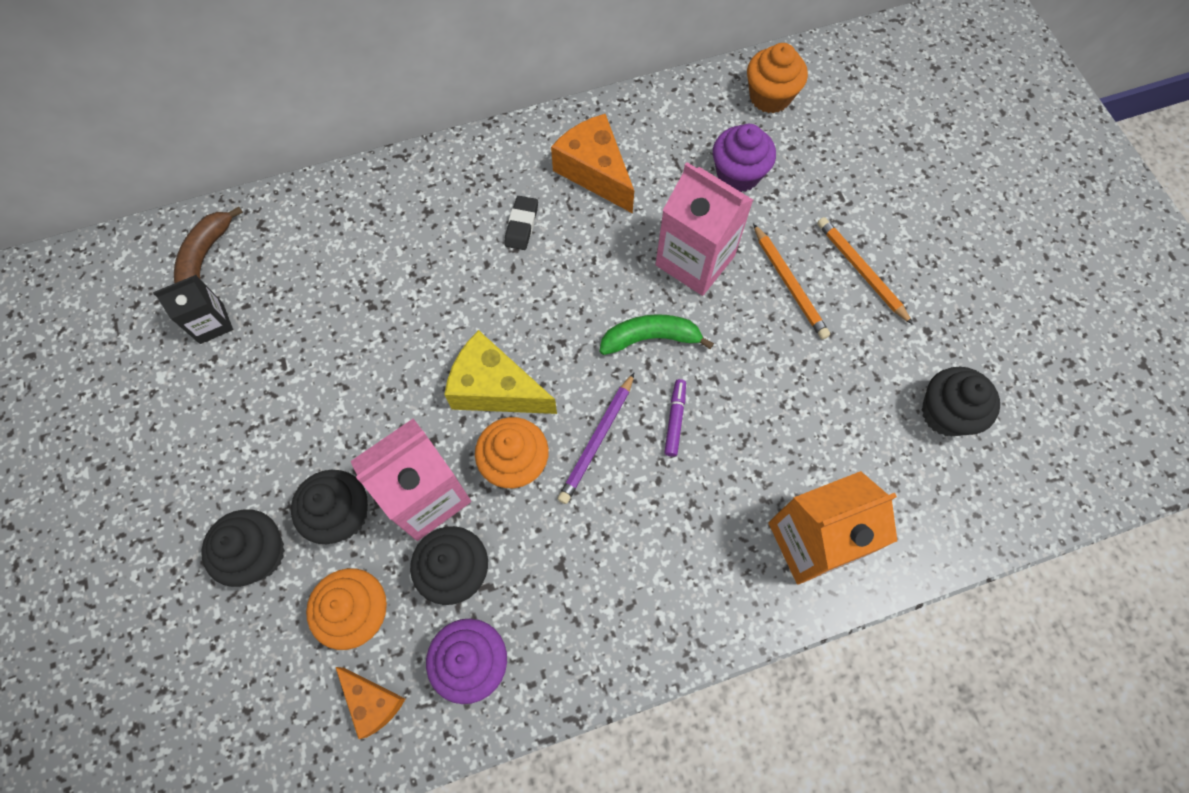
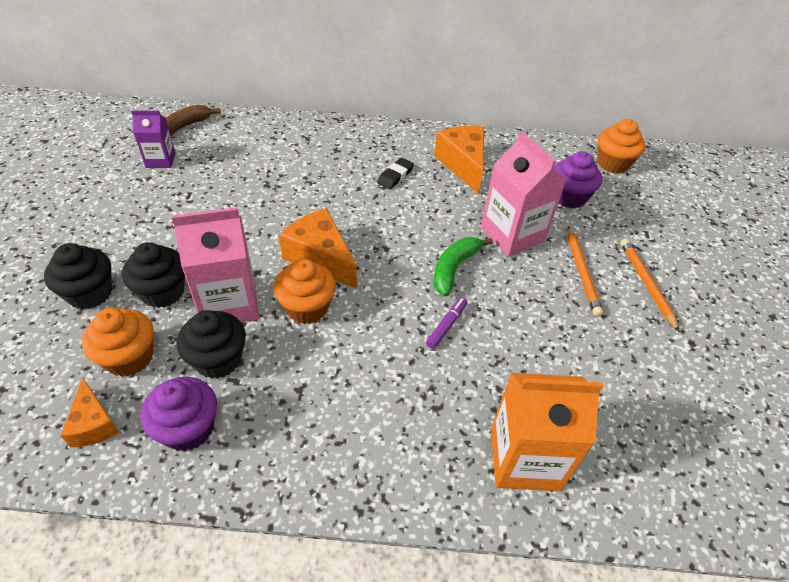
camera: 20 degrees right, 20 degrees down
black carton [153,275,233,344] -> purple carton [131,110,176,168]
yellow cheese [444,330,557,414] -> orange cheese [279,208,357,289]
purple pencil [558,372,635,504] -> none
green banana [600,314,714,355] -> green banana turned 75 degrees counterclockwise [434,237,493,296]
black cupcake [922,367,1000,436] -> none

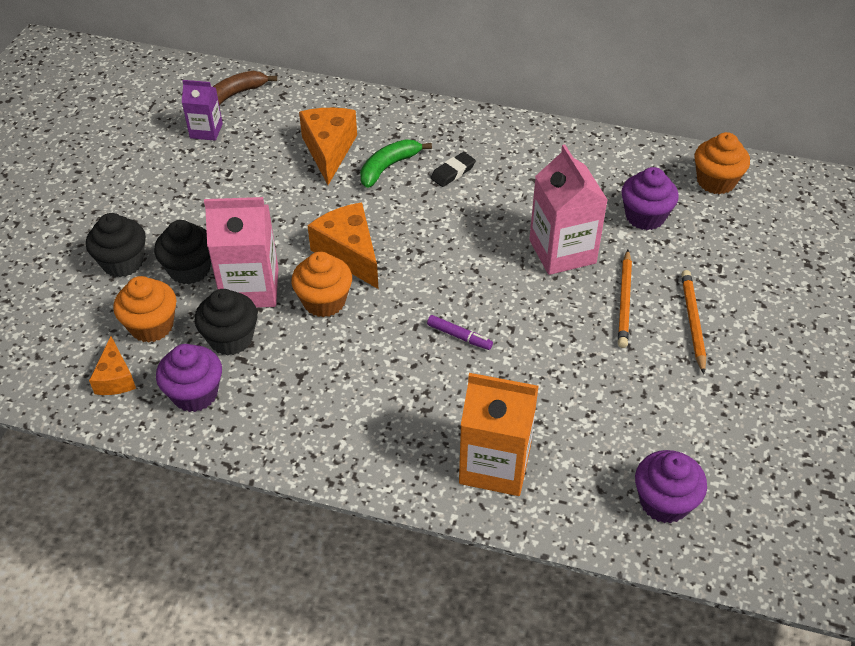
camera: 15 degrees right, 0 degrees up
purple marker [426,297,467,349] -> purple marker turned 75 degrees clockwise [427,315,493,350]
orange cheese [434,126,484,194] -> orange cheese moved to [299,108,357,185]
green banana [434,237,493,296] -> green banana moved to [360,139,432,188]
none -> purple cupcake [635,450,707,523]

